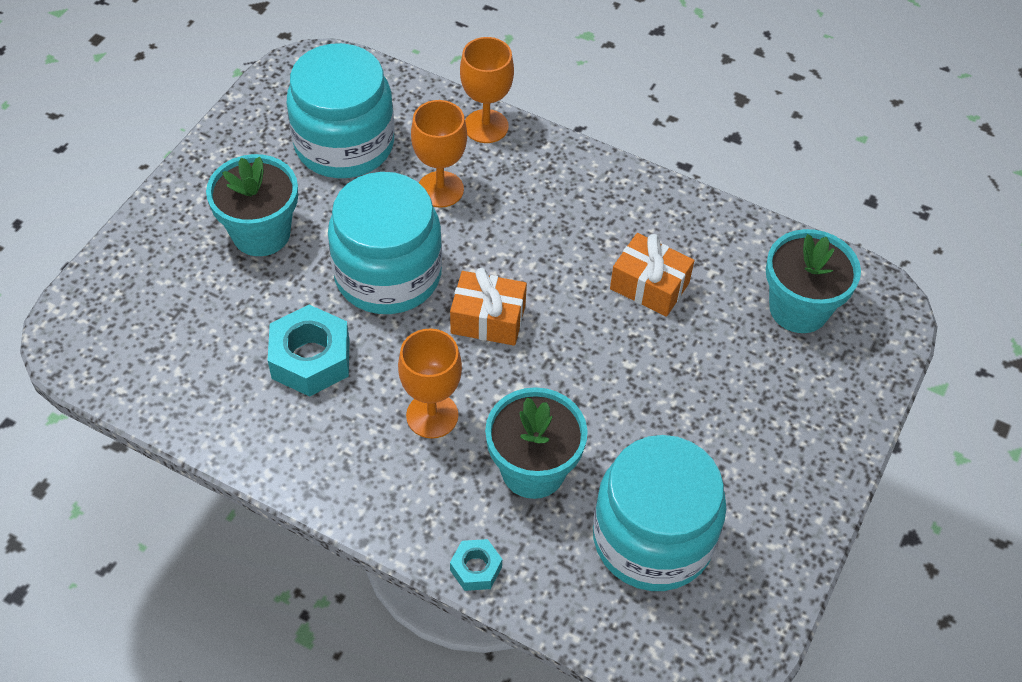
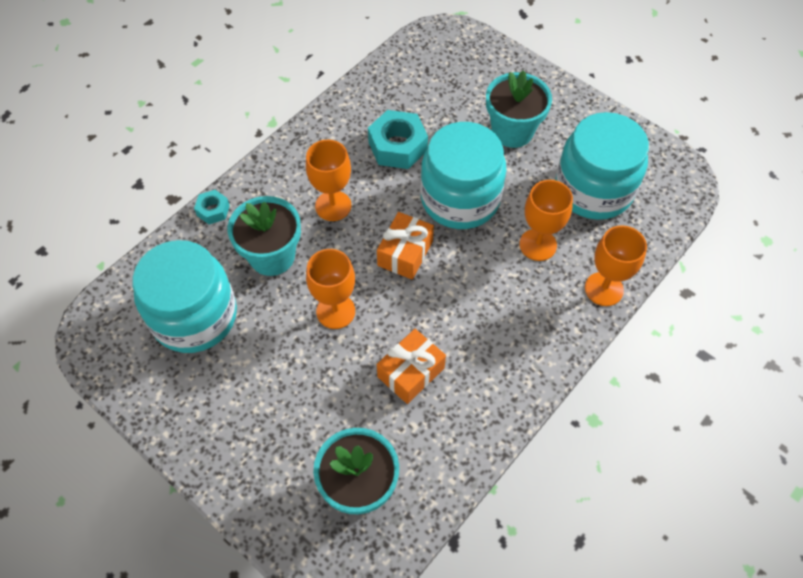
camera: 105 degrees right, 5 degrees up
none -> orange goblet [306,249,355,329]

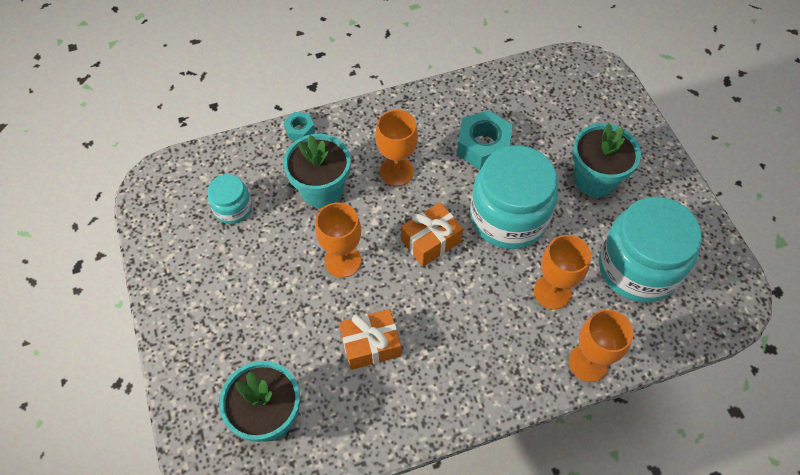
camera: 30 degrees right, 0 degrees up
turquoise jar [132,240,237,353] -> turquoise jar [208,174,252,224], size x0.50

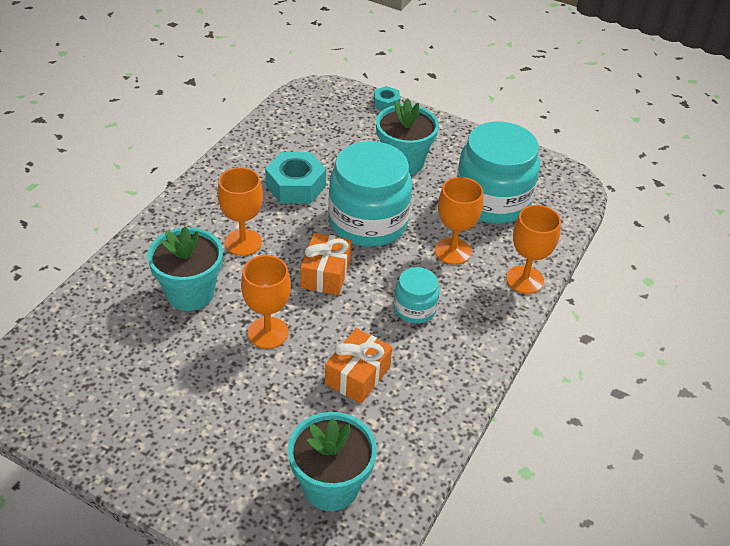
camera: 45 degrees left, 15 degrees down
turquoise jar [208,174,252,224] -> turquoise jar moved to [394,267,439,323]
turquoise nut [284,112,315,141] -> turquoise nut moved to [374,86,400,110]

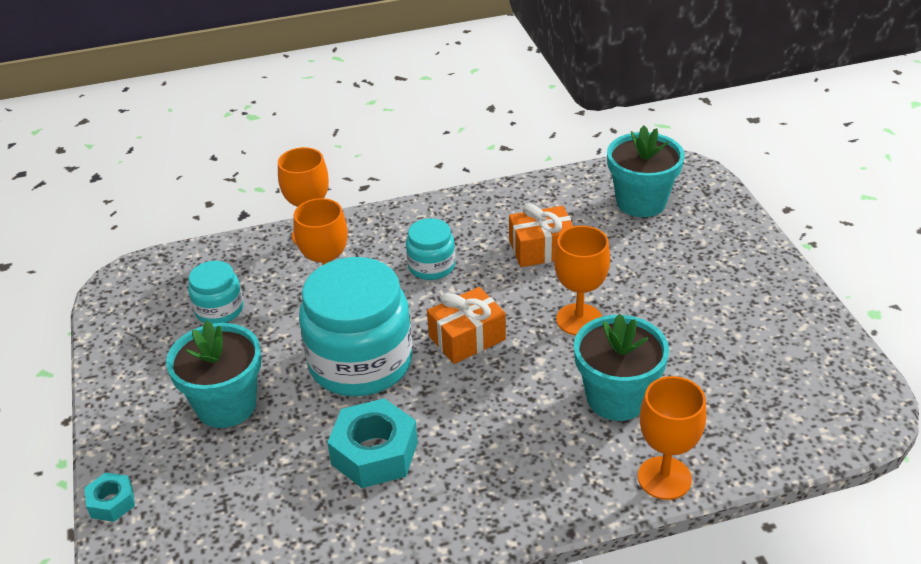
camera: 130 degrees left, 5 degrees down
orange goblet [218,167,263,256] -> orange goblet moved to [638,376,707,500]
turquoise jar [457,122,540,224] -> turquoise jar [188,261,243,324], size x0.50

